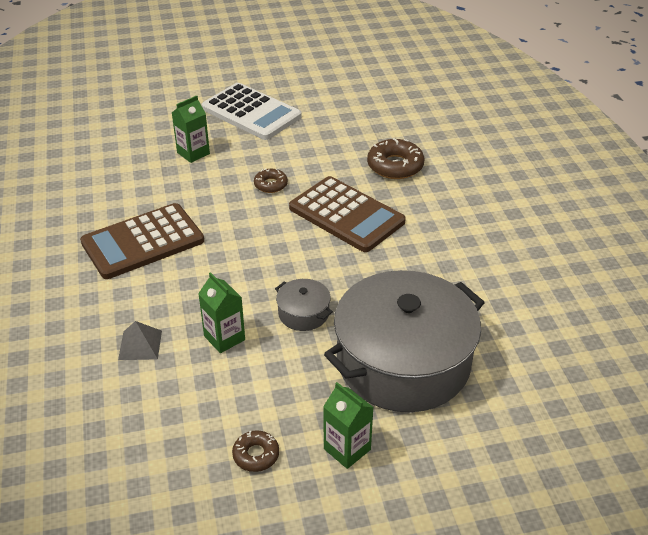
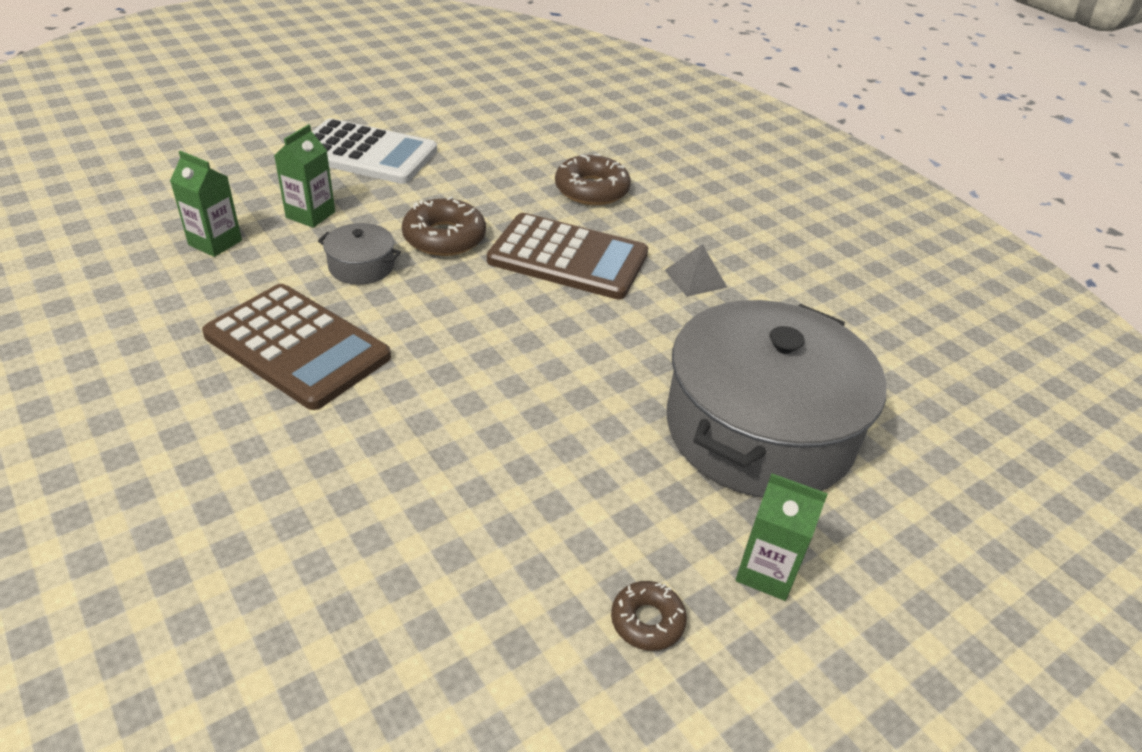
camera: 25 degrees left, 0 degrees up
brown calculator [80,203,204,279] -> brown calculator turned 90 degrees counterclockwise [202,284,391,410]
grey pyramid [118,321,162,360] -> grey pyramid moved to [665,244,728,297]
green carton [198,272,245,353] -> green carton moved to [170,151,242,257]
brown donut [254,168,288,193] -> brown donut [402,196,486,256], size x1.72
grey pot [275,279,333,331] -> grey pot moved to [318,223,401,285]

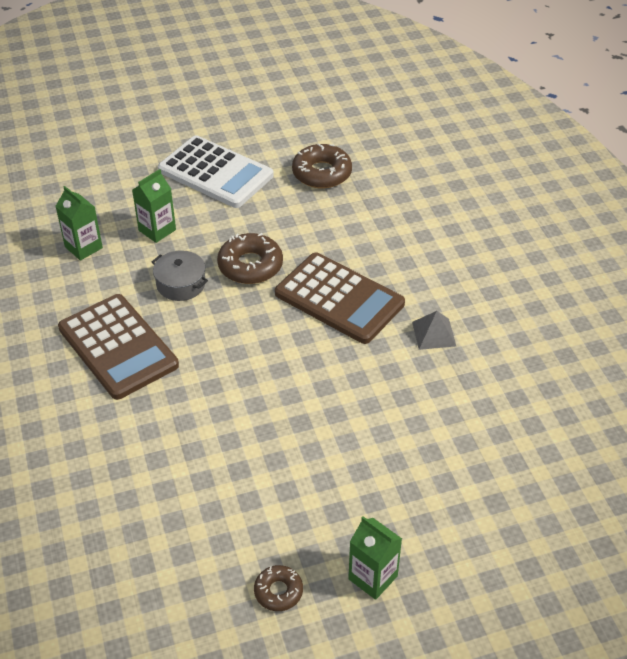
camera: 20 degrees right, 5 degrees up
brown donut [555,154,631,205] -> brown donut moved to [292,144,352,188]
grey pot [667,300,887,498] -> none

